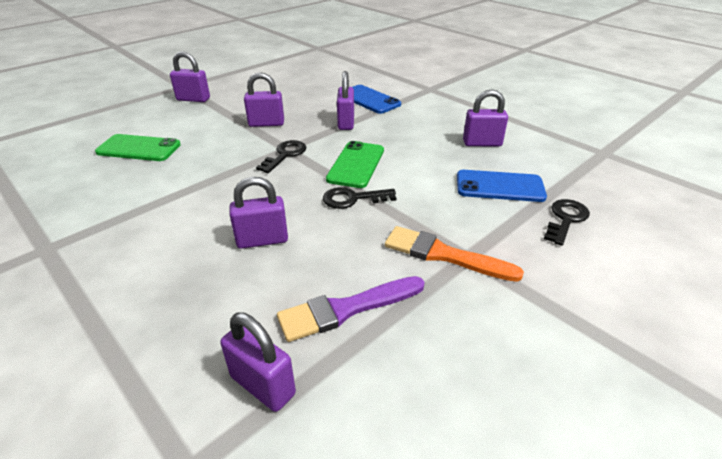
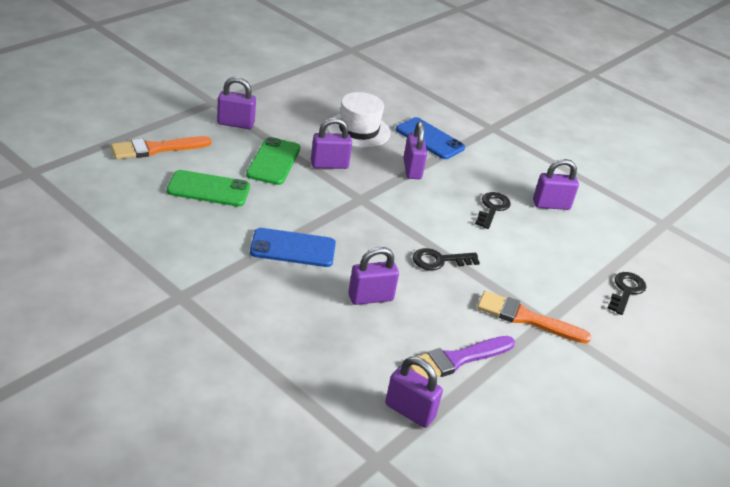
camera: 10 degrees left, 0 degrees up
black key [256,140,307,173] -> black key moved to [475,192,511,229]
green phone [326,141,384,188] -> green phone moved to [246,137,300,185]
blue phone [457,170,547,202] -> blue phone moved to [250,228,336,267]
none -> orange brush [111,136,212,159]
none -> white hat [327,92,390,148]

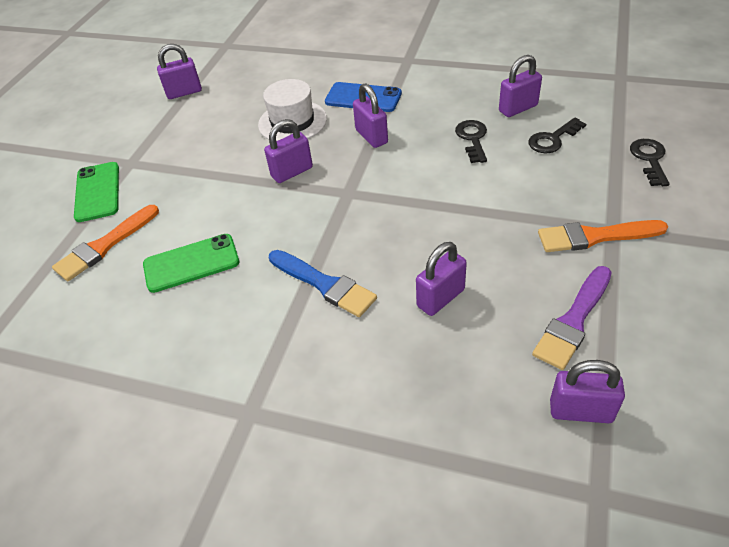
camera: 15 degrees left, 10 degrees up
purple padlock [217,77,256,129] -> purple padlock moved to [157,44,202,99]
green phone [246,137,300,185] -> green phone moved to [74,162,119,222]
blue phone [250,228,336,267] -> blue brush [269,250,377,317]
black key [413,248,480,270] -> black key moved to [528,117,586,153]

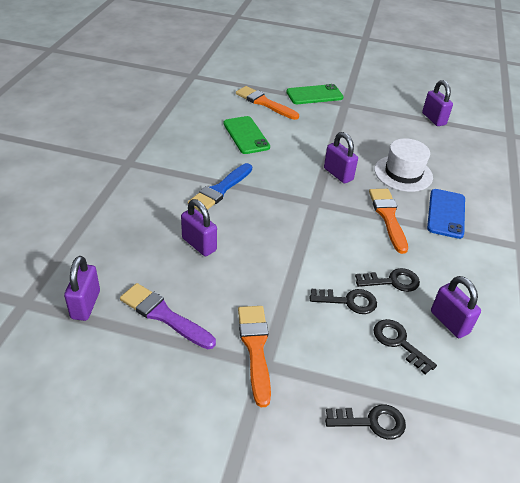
camera: 80 degrees right, 5 degrees down
purple padlock [353,83,388,148] -> orange brush [369,189,408,254]
none -> black key [310,289,377,314]

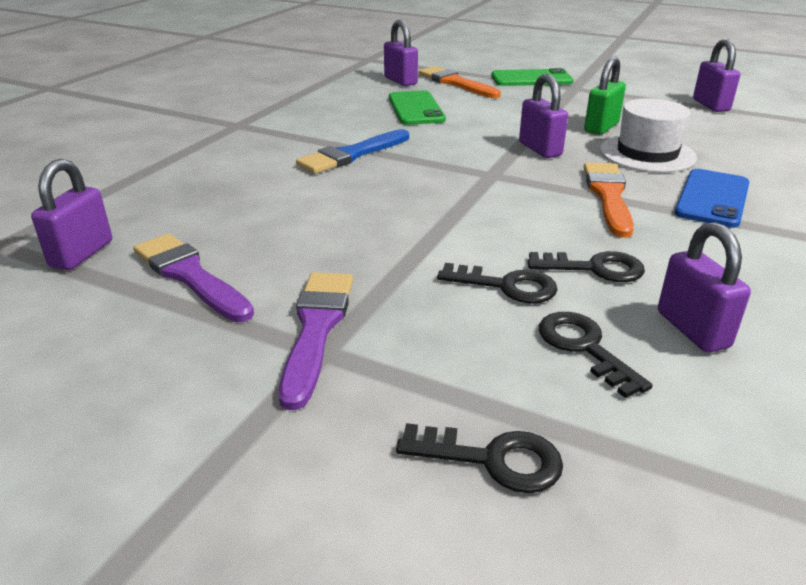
camera: 15 degrees right, 10 degrees down
purple padlock [181,199,217,256] -> purple padlock moved to [384,20,418,86]
orange brush [238,306,271,407] -> purple brush [279,272,353,410]
none -> green padlock [584,56,626,135]

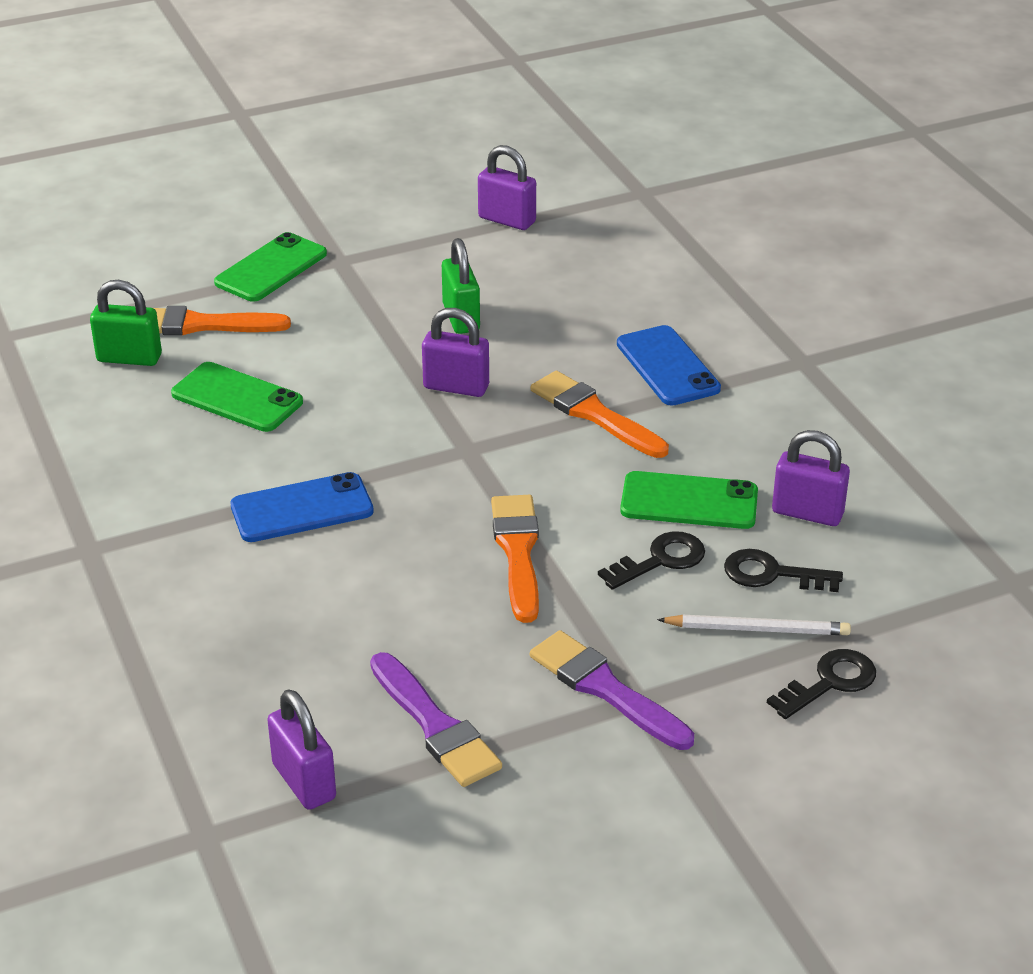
camera: 50 degrees left, 5 degrees up
purple brush [133,233,254,322] -> purple brush turned 120 degrees counterclockwise [370,652,502,787]
blue brush [296,129,409,174] -> blue phone [230,472,374,542]
purple padlock [384,20,418,86] -> green padlock [90,280,162,366]
black key [528,251,645,282] -> green phone [620,471,758,529]
white hat [600,98,697,172] -> none
none -> orange brush [491,495,539,623]
none -> white pencil [657,615,851,635]

